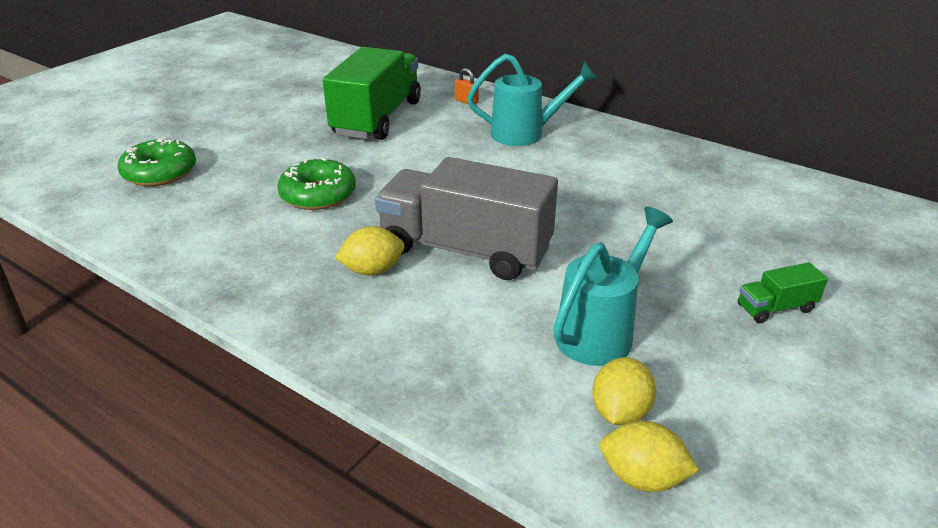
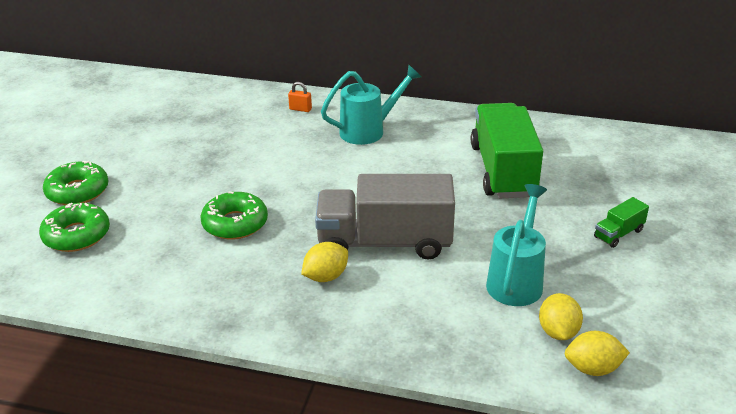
camera: 20 degrees left, 0 degrees up
green truck [323,47,421,140] -> green truck moved to [471,103,543,198]
none -> green donut [43,161,109,205]

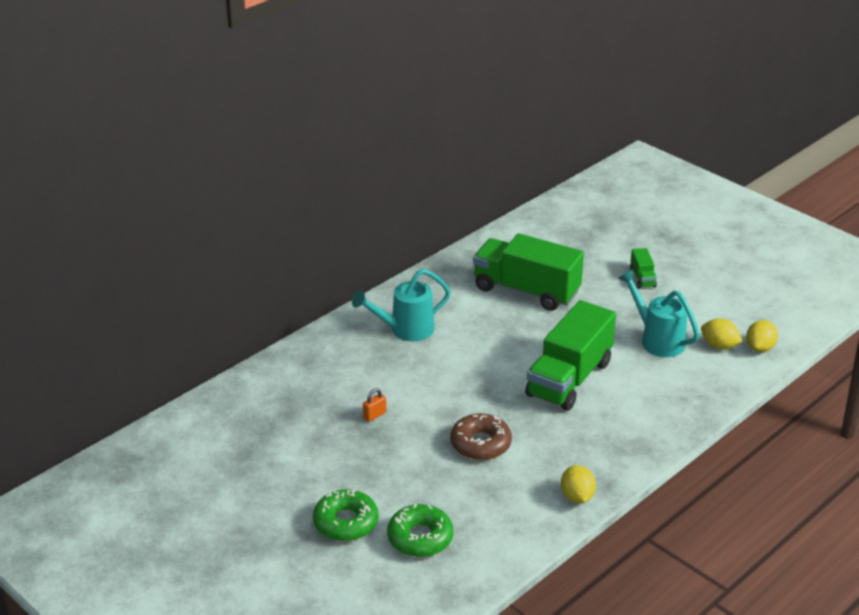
camera: 60 degrees left, 0 degrees up
green donut [201,191,268,240] -> brown donut [450,413,512,460]
orange padlock [288,82,312,112] -> orange padlock moved to [363,388,386,422]
yellow lemon [301,242,348,282] -> yellow lemon moved to [561,465,596,503]
grey truck [315,174,455,260] -> green truck [525,300,616,411]
turquoise watering can [321,65,421,145] -> turquoise watering can turned 120 degrees counterclockwise [352,269,451,341]

